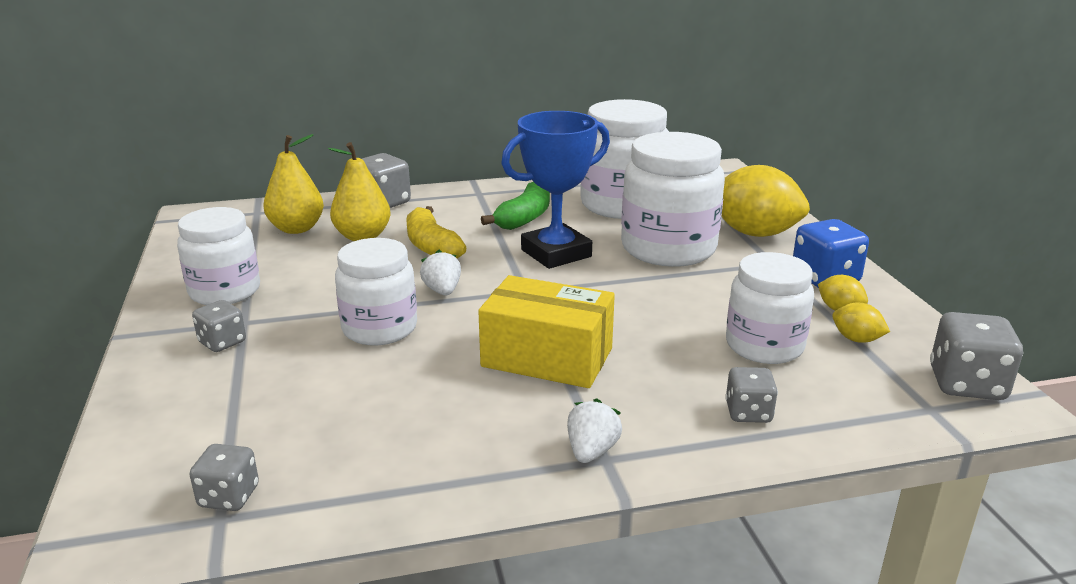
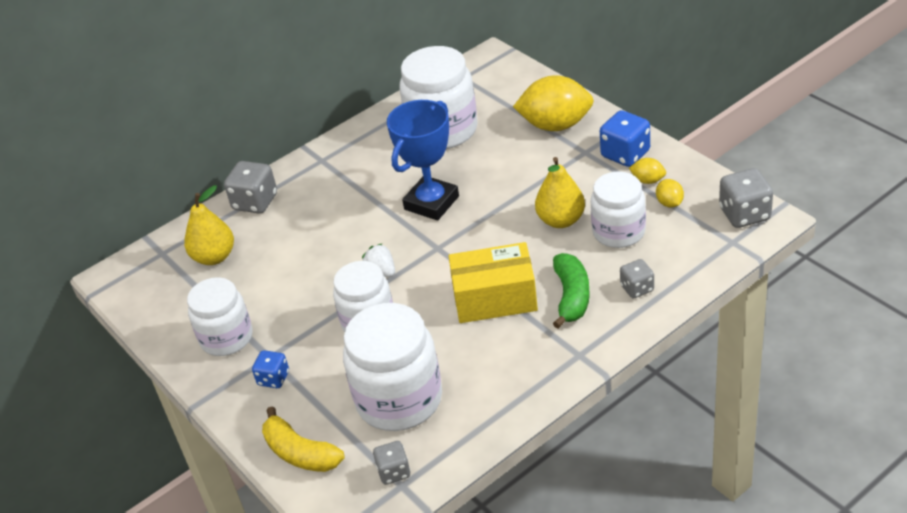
camera: 20 degrees left, 15 degrees up
grey dice [192,300,246,352] -> blue dice [252,350,289,388]
yellow pear [328,142,390,241] -> yellow pear moved to [535,157,585,228]
yellow banana [406,206,466,259] -> yellow banana moved to [262,406,345,472]
green banana [481,182,550,230] -> green banana moved to [553,253,590,329]
white strawberry [567,398,622,463] -> none
white jar [621,132,725,267] -> white jar moved to [343,303,442,431]
yellow lemon [832,303,890,343] -> yellow lemon turned 60 degrees clockwise [656,179,684,208]

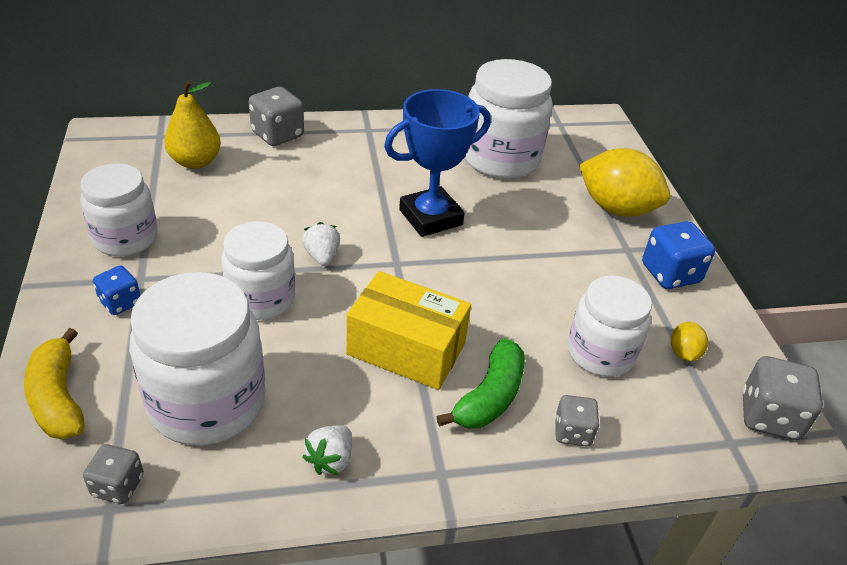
camera: 20 degrees right, 0 degrees up
yellow pear [535,157,585,228] -> none
yellow lemon [629,158,666,184] -> none
none -> white strawberry [302,426,352,475]

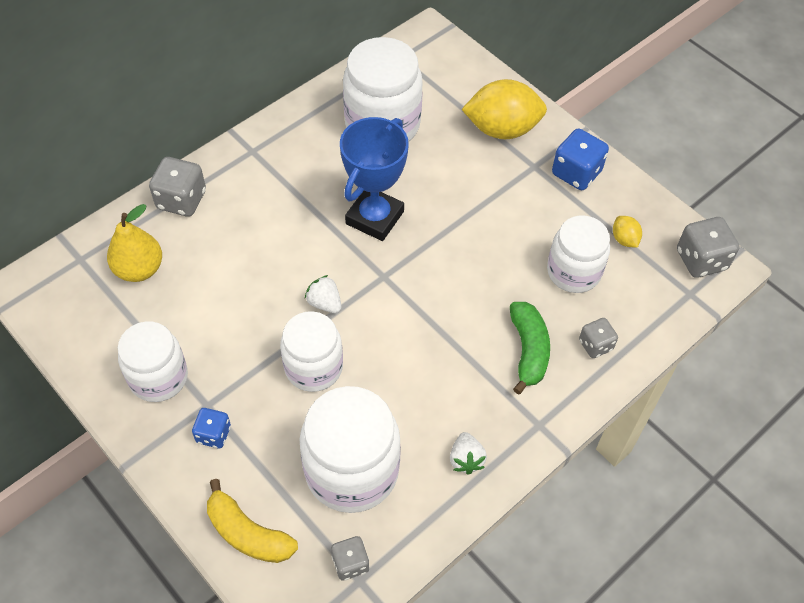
camera: 30 degrees left, 15 degrees up
yellow box [346,271,471,390] -> none

